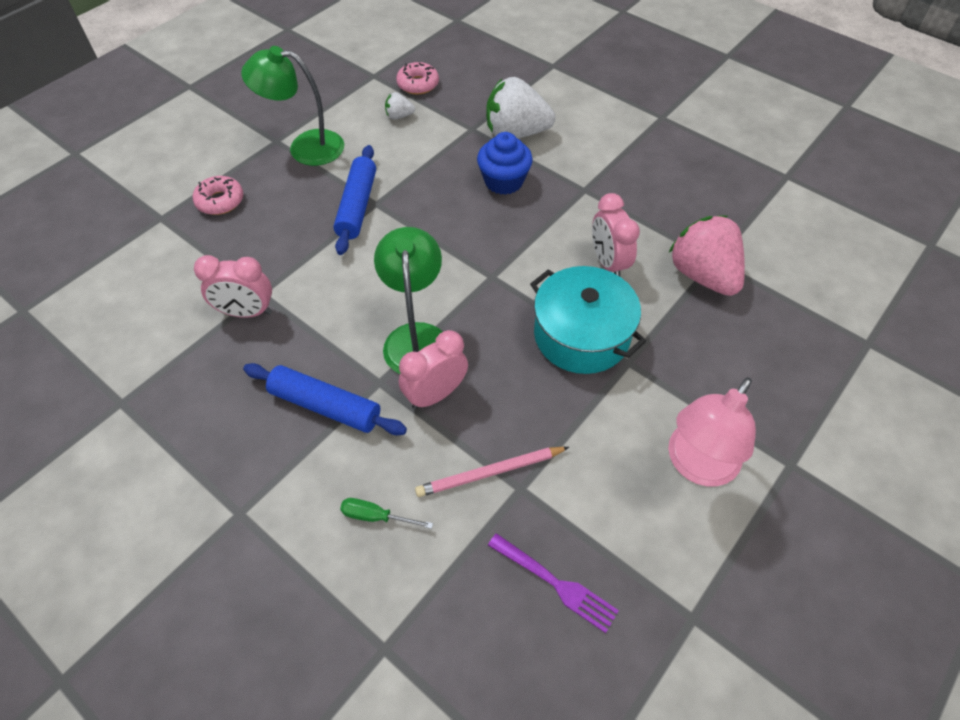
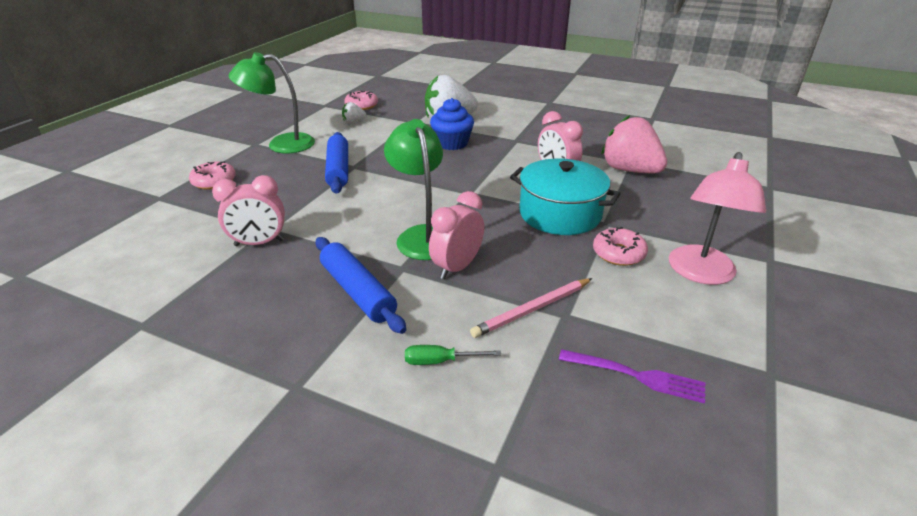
camera: 15 degrees left, 20 degrees down
blue rolling pin [243,363,407,435] -> blue rolling pin turned 45 degrees clockwise [316,237,406,334]
none -> pink donut [593,227,648,266]

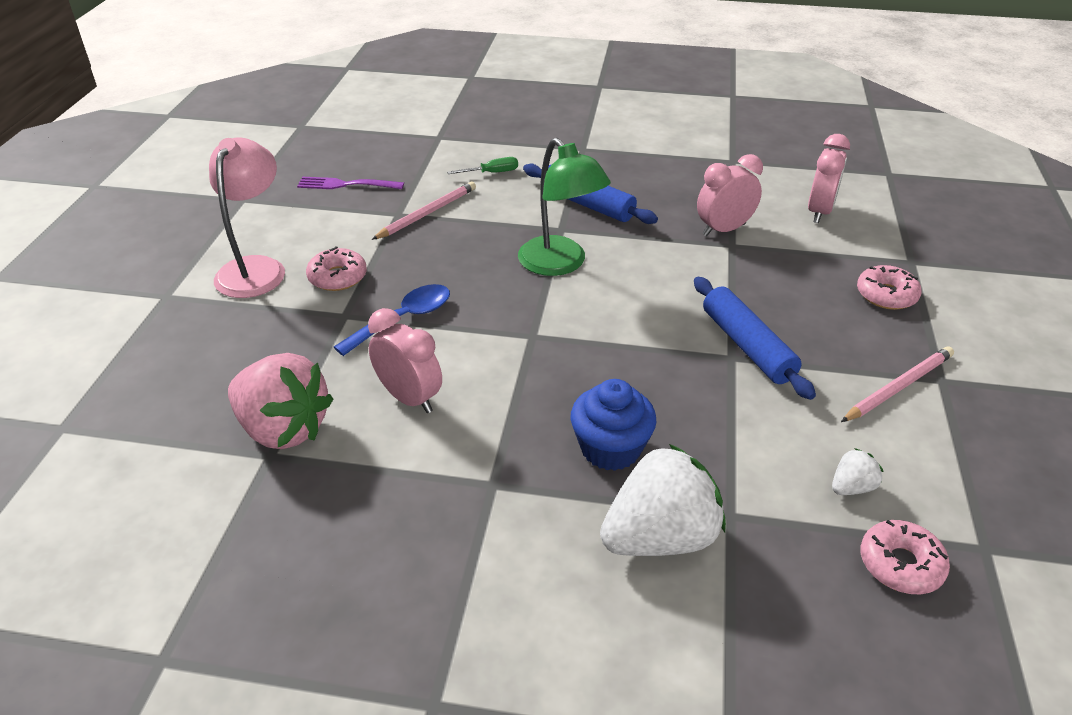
camera: 165 degrees right, 5 degrees up
green lamp [229,52,315,153] -> pink pencil [841,346,954,422]
pink clock [429,191,484,279] -> pink clock moved to [808,134,850,223]
turquoise pot [510,159,621,235] -> blue spoon [334,284,450,356]

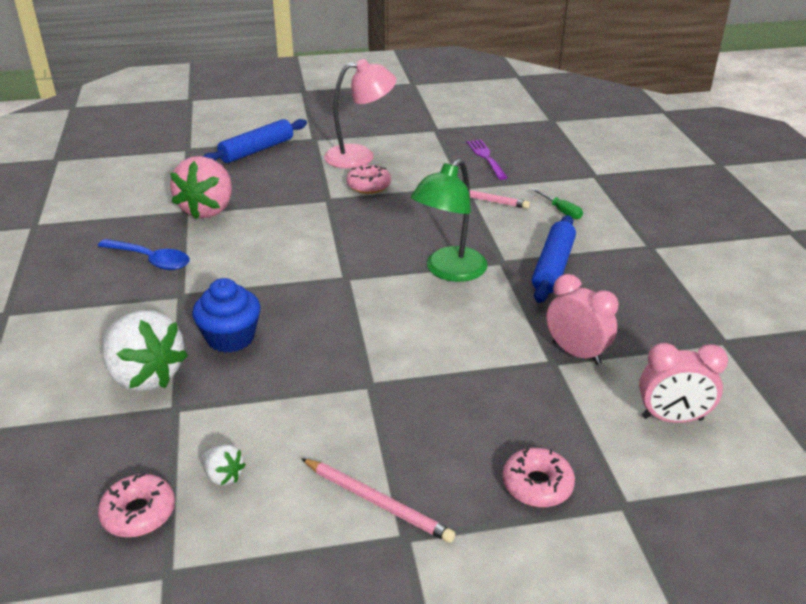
camera: 70 degrees right, 5 degrees down
blue spoon [334,284,450,356] -> blue spoon moved to [98,239,190,270]
pink clock [368,308,442,413] -> none
blue rolling pin [694,277,816,400] -> blue rolling pin moved to [203,119,307,163]

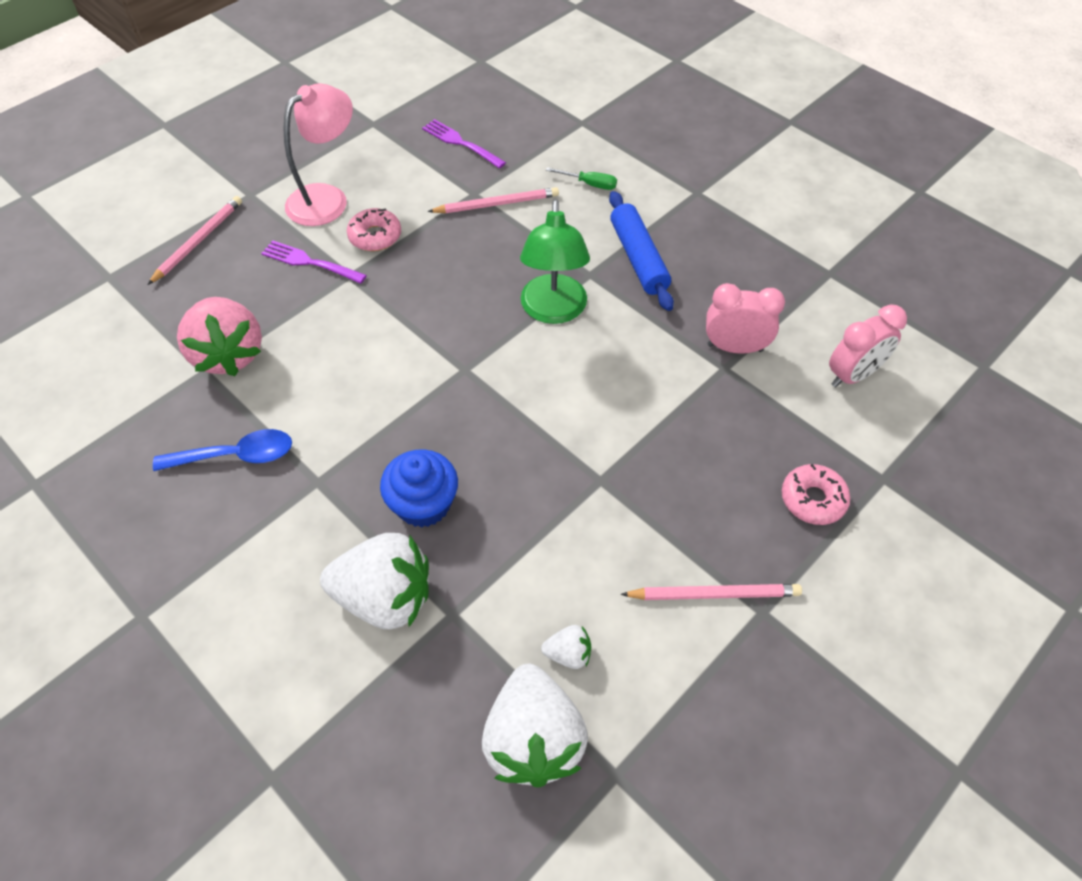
camera: 35 degrees left, 20 degrees up
pink donut [98,473,175,537] -> white strawberry [482,664,588,787]
blue rolling pin [203,119,307,163] -> pink pencil [147,196,242,285]
none -> purple fork [261,240,367,284]

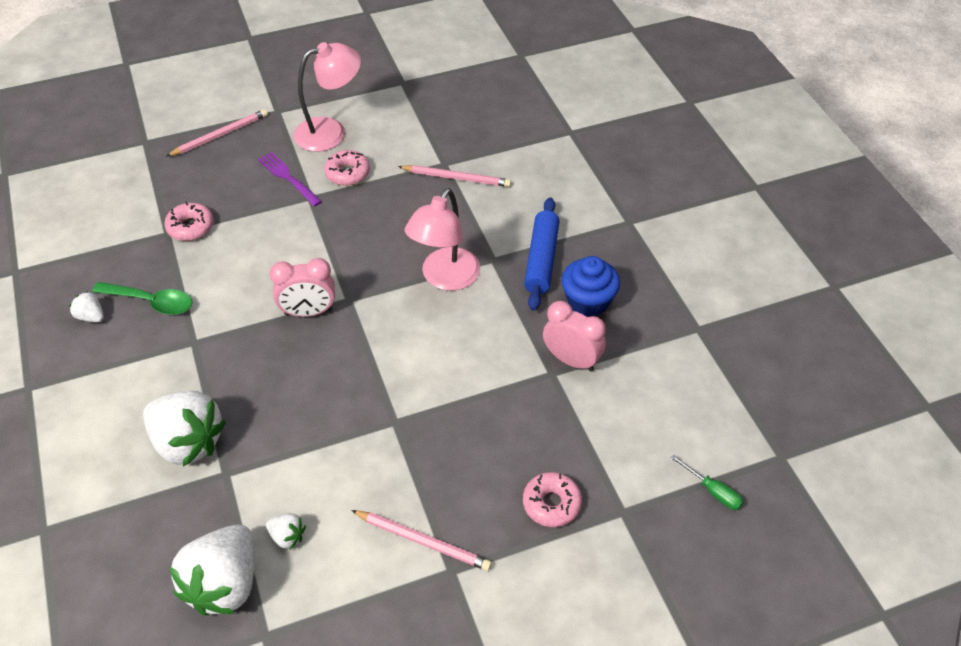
camera: 25 degrees right, 5 degrees down
blue spoon [153,429,292,471] -> green spoon [92,282,193,315]
pink strawberry [177,297,262,376] -> pink donut [164,202,214,241]
blue cupcake [380,450,458,528] -> blue cupcake moved to [561,256,620,317]
purple fork [422,119,506,169] -> none
green lamp [520,199,590,324] -> pink lamp [405,188,480,291]
green screwdriver [546,167,617,190] -> green screwdriver moved to [671,455,743,510]
pink clock [829,304,907,387] -> pink clock moved to [270,258,335,317]
none -> white strawberry [69,291,104,322]

